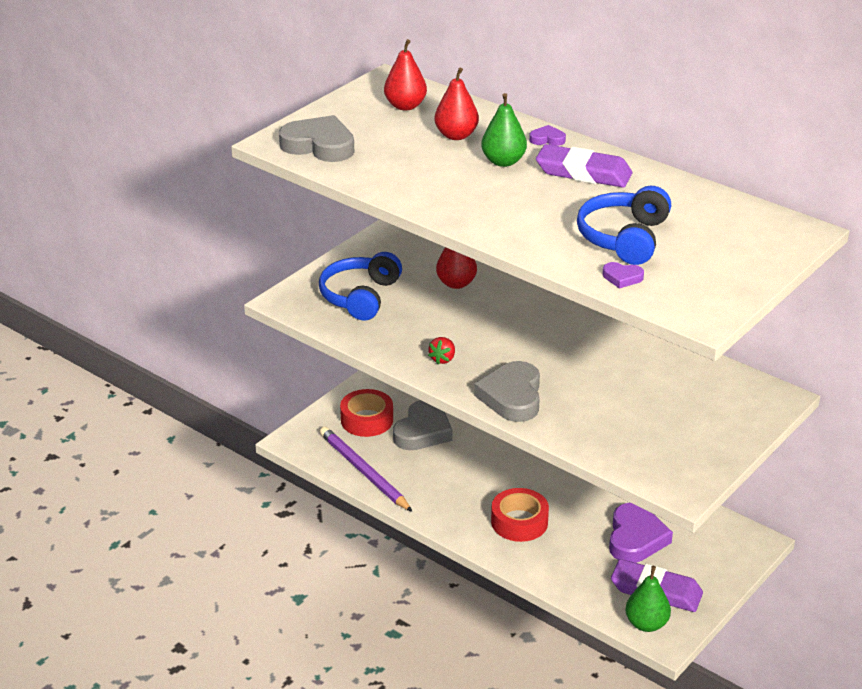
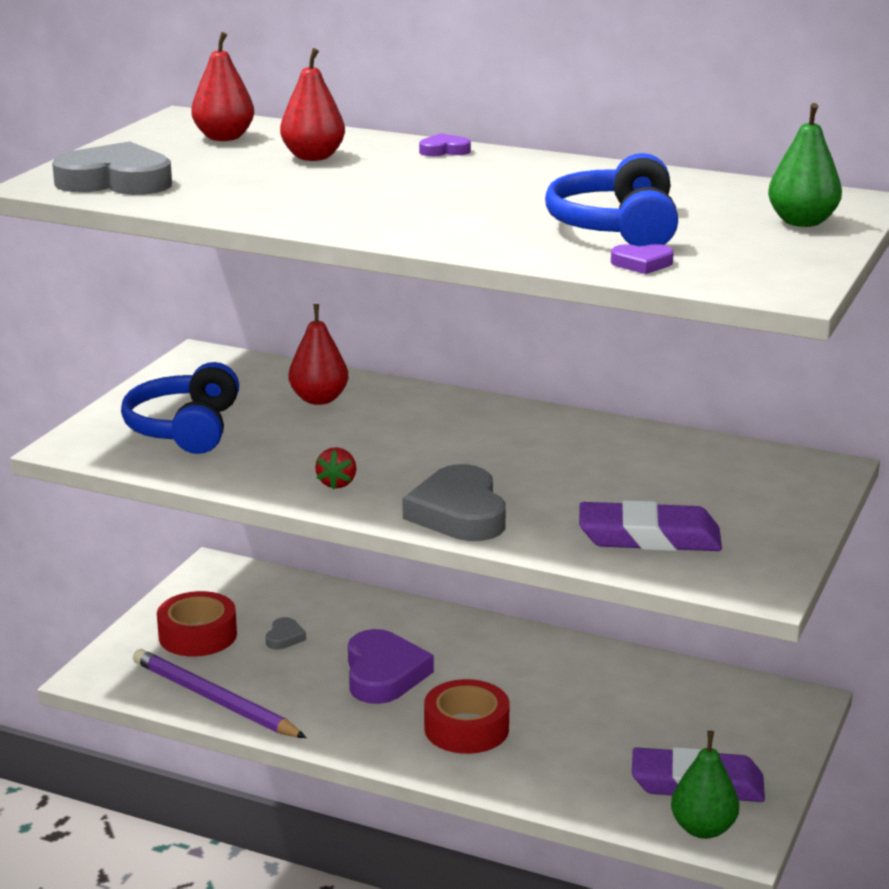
camera: 15 degrees left, 10 degrees down
grey heart [393,400,453,450] -> grey heart [266,617,306,650], size x0.46
green pear [481,93,527,167] -> green pear moved to [768,103,842,227]
purple eraser [536,144,632,188] -> purple eraser moved to [579,500,722,551]
purple heart [609,503,673,563] -> purple heart moved to [348,629,434,704]

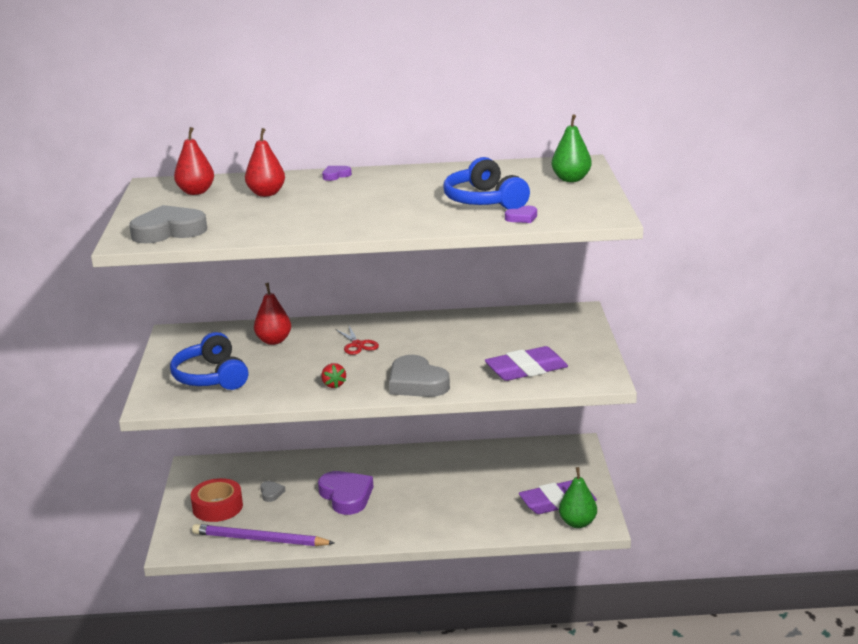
camera: 25 degrees left, 0 degrees up
red tape [424,679,509,754] -> none
none -> red scissors [335,326,379,355]

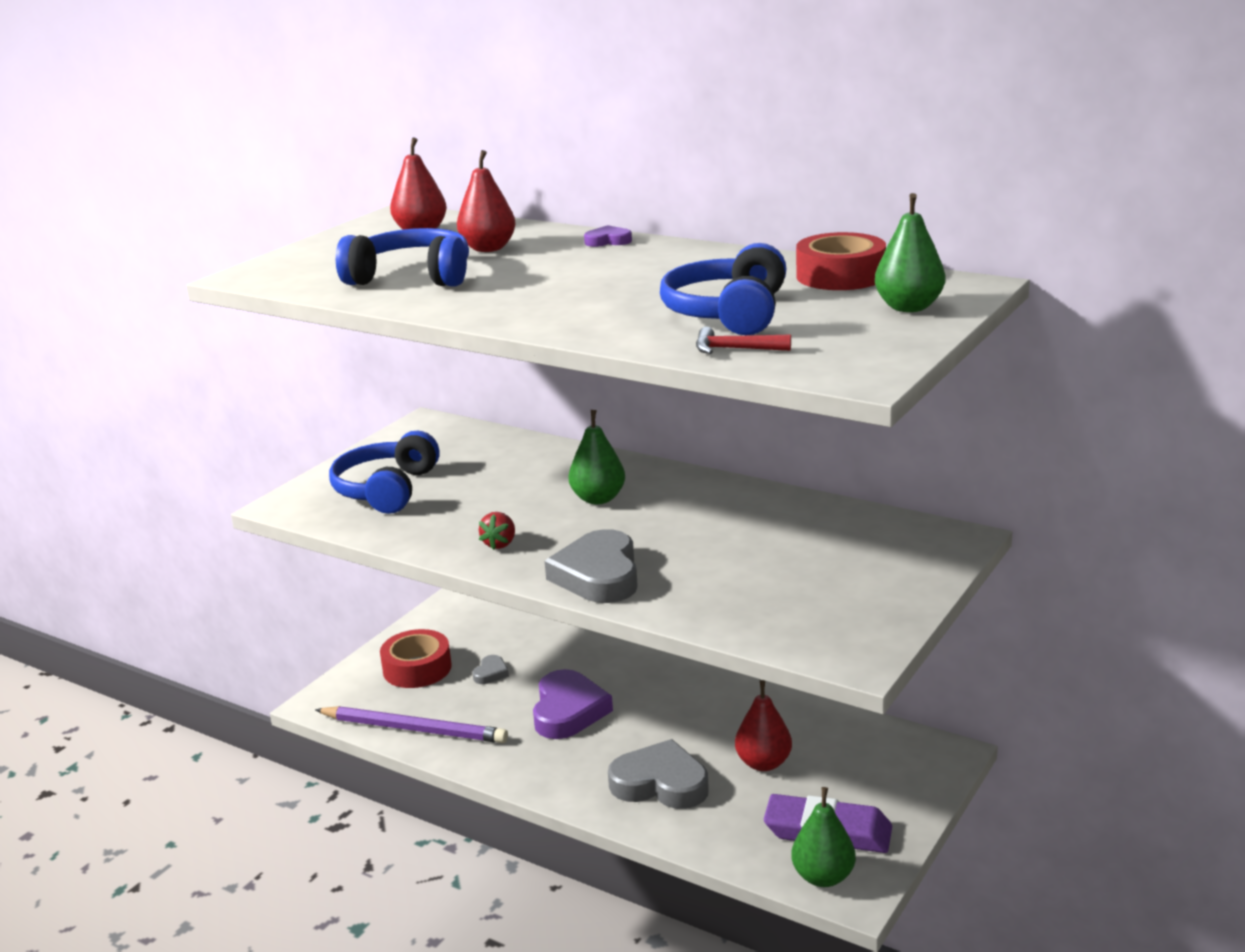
camera: 35 degrees right, 0 degrees up
grey heart [129,205,207,243] -> grey heart moved to [608,739,709,809]
purple pencil [192,524,335,546] -> purple pencil turned 150 degrees clockwise [315,706,508,743]
red pear [254,283,291,345] -> red pear moved to [735,680,792,771]
red scissors [335,326,379,355] -> green pear [569,410,625,504]
purple eraser [485,346,568,381] -> none
purple heart [505,206,537,223] -> red hammer [696,327,791,354]
none -> blue headphones [336,228,469,286]
none -> red tape [796,232,886,290]

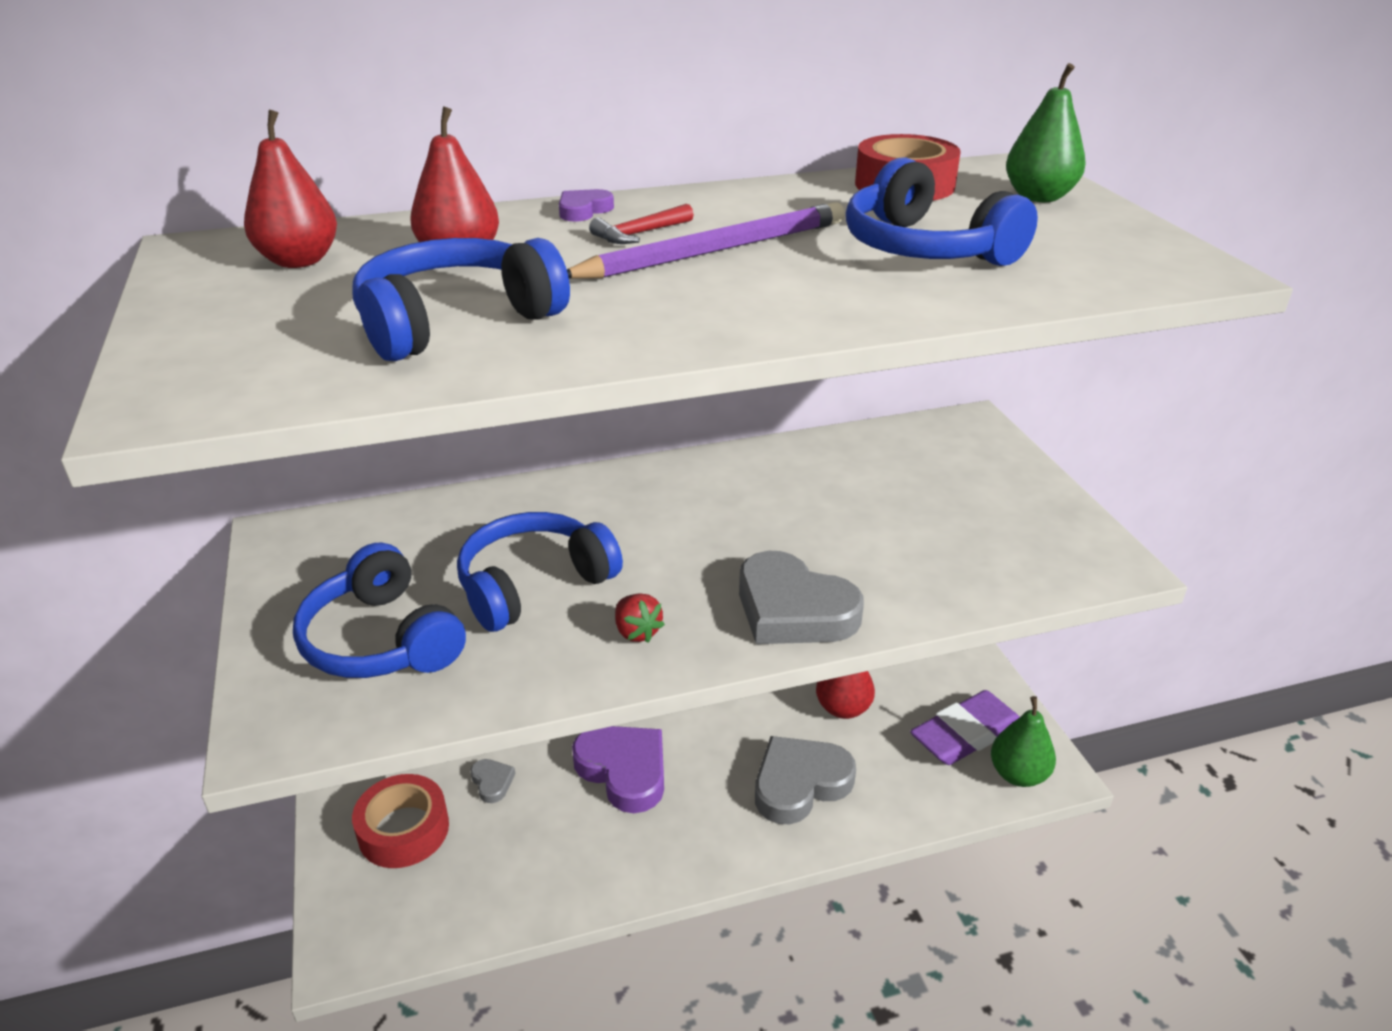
camera: 50 degrees left, 10 degrees up
purple pencil [315,706,508,743] -> purple pencil moved to [567,202,845,278]
green pear [569,410,625,504] -> none
red hammer [696,327,791,354] -> red hammer moved to [589,204,694,244]
none -> blue headphones [457,512,623,632]

